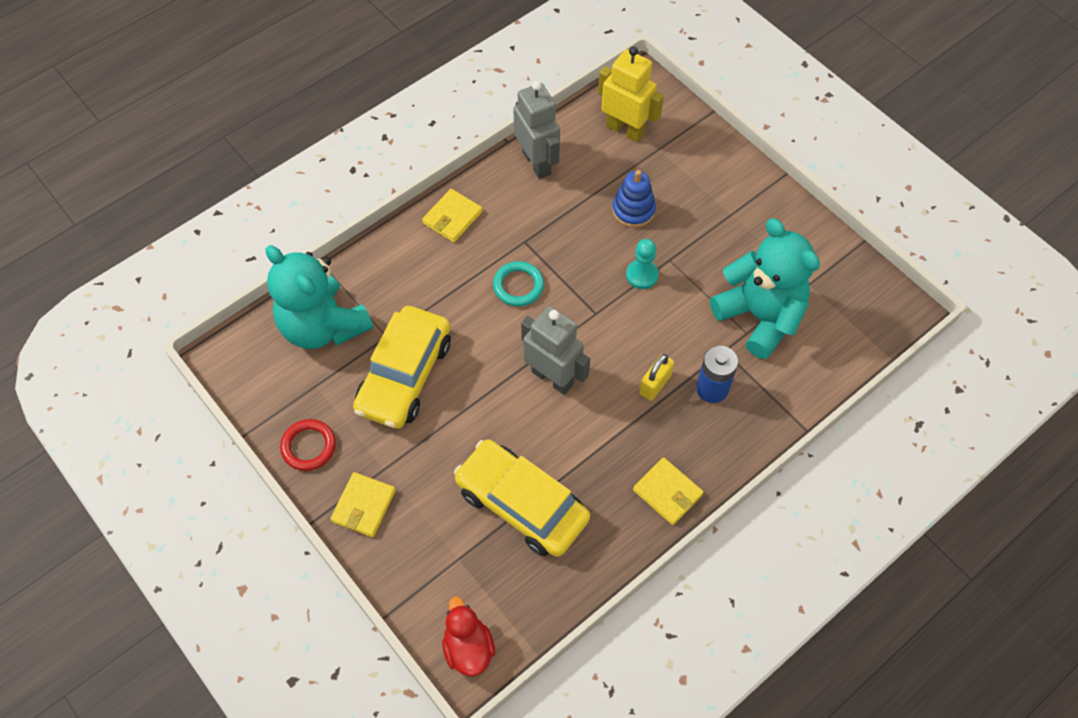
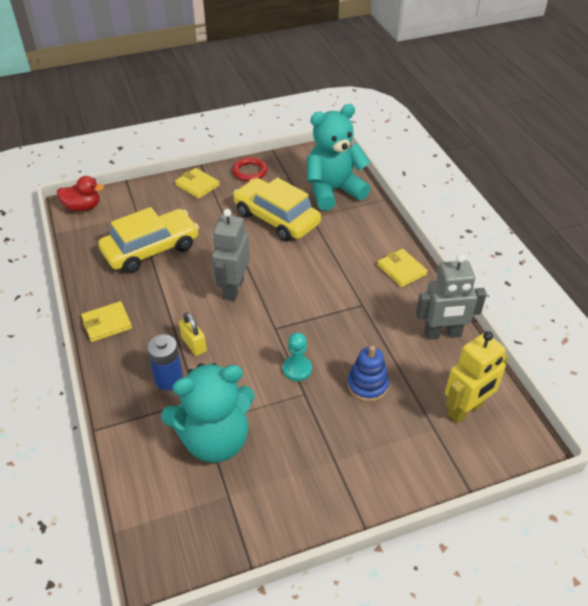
camera: 110 degrees right, 15 degrees down
turquoise ring [493,261,544,306] -> none
grey robot [521,306,590,395] -> grey robot turned 135 degrees clockwise [212,209,250,301]

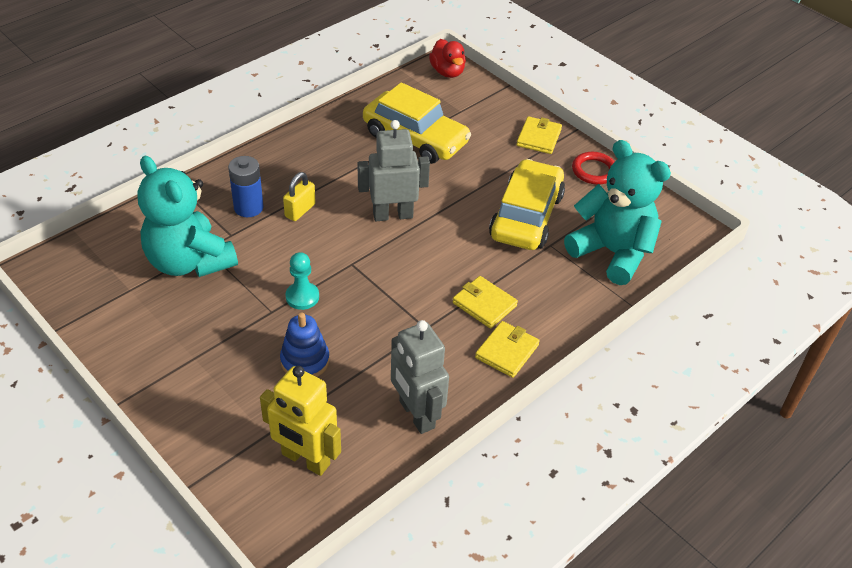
camera: 65 degrees right, 0 degrees up
yellow wallet [81,301,132,342] -> yellow wallet moved to [453,276,518,328]

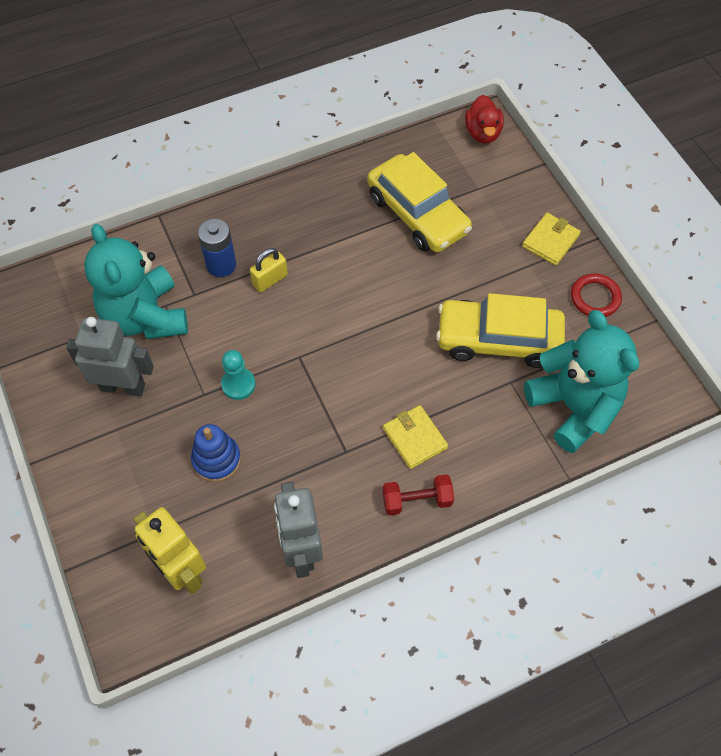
camera: 20 degrees right, 15 degrees up
grey robot [358,120,430,221] -> grey robot moved to [66,317,154,397]
yellow wallet [475,321,540,378] -> red dumbbell [382,474,454,515]
yellow car [489,159,565,250] -> yellow car turned 120 degrees counterclockwise [436,293,565,368]

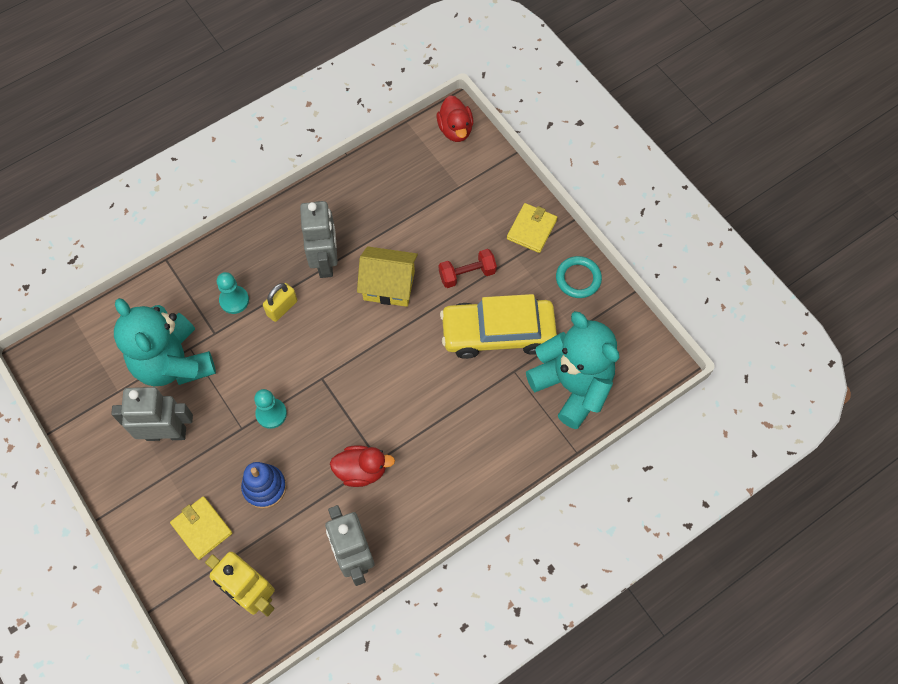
camera: 10 degrees left, 5 degrees up
blue battery [198,219,236,277] -> turquoise pawn [217,272,249,314]
yellow car [367,152,472,252] -> none
red dumbbell [382,474,454,515] -> red dumbbell moved to [439,249,497,288]
yellow wallet [383,405,448,469] -> yellow wallet moved to [170,496,232,560]
red ring [571,273,622,317] -> turquoise ring [556,256,602,298]
none -> grey robot [300,201,338,278]
none -> red duck [330,445,395,487]
none -> yellow house [357,246,418,307]

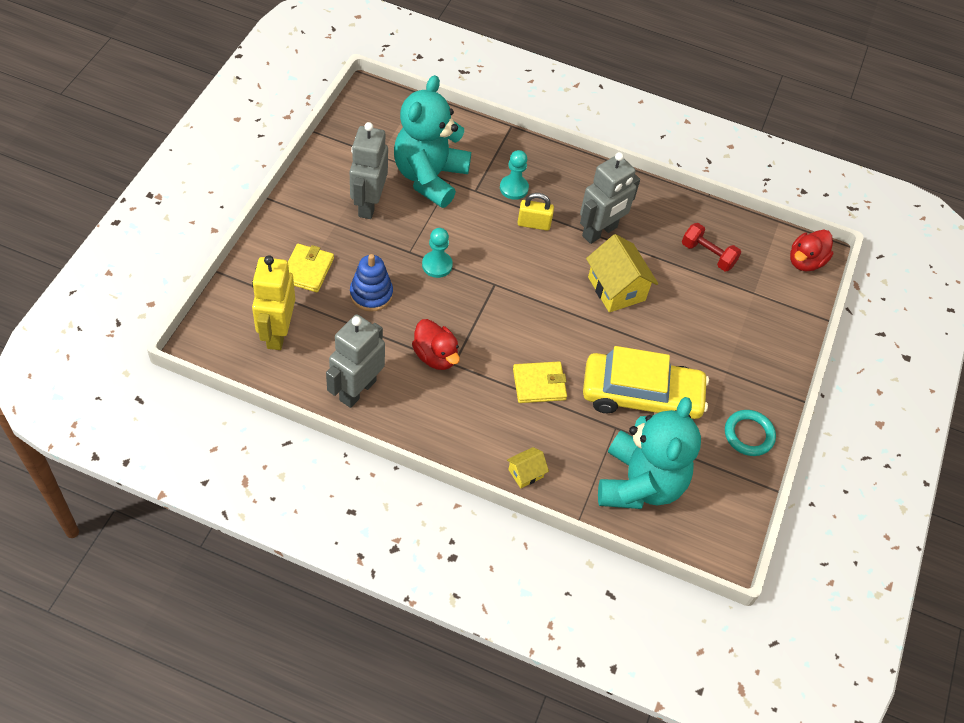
camera: 50 degrees right, 10 degrees down
grey robot [111,387,193,441] -> grey robot turned 135 degrees counterclockwise [350,122,388,219]
red dumbbell [439,249,497,288] -> red dumbbell moved to [682,223,741,271]
yellow car [440,294,557,359] -> yellow car turned 135 degrees clockwise [583,346,709,419]
yellow wallet [507,203,557,253] -> yellow wallet moved to [513,361,567,403]
none -> yellow house [507,447,549,489]

